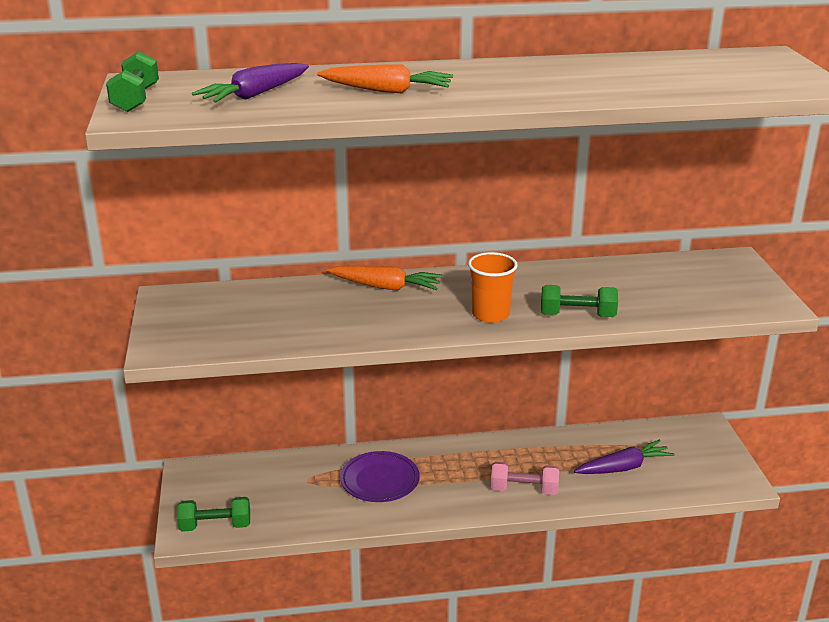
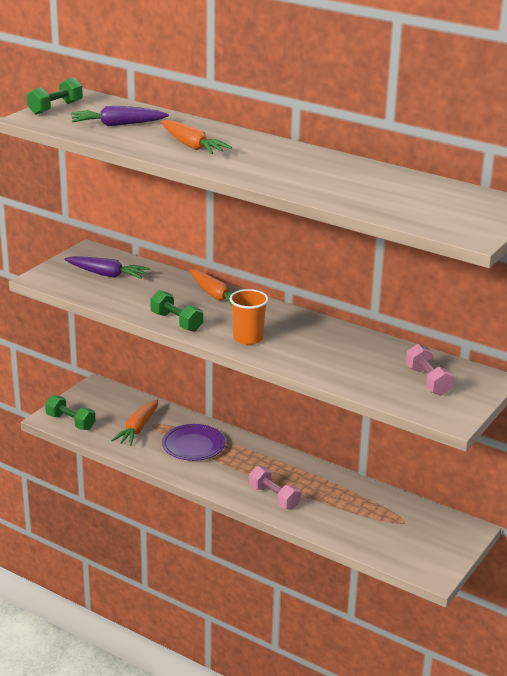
camera: 40 degrees right, 0 degrees up
green dumbbell [541,285,618,317] -> green dumbbell moved to [150,290,203,332]
purple carrot [574,440,675,474] -> purple carrot moved to [64,256,150,279]
none -> orange carrot [111,399,158,446]
none -> pink dumbbell [406,344,454,396]

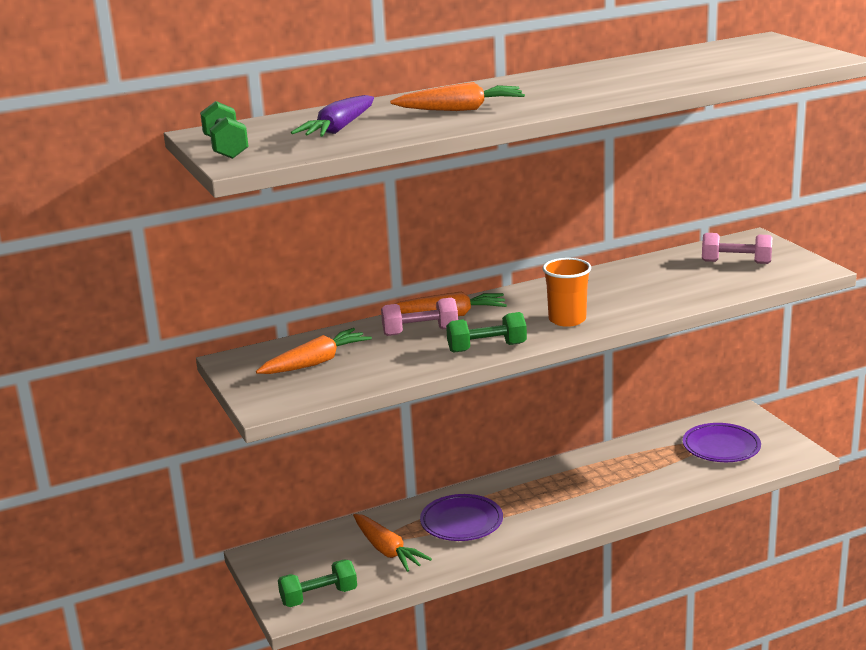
camera: 55 degrees left, 5 degrees down
purple carrot [64,256,150,279] -> orange carrot [256,328,372,374]
pink dumbbell [249,466,301,509] -> pink dumbbell moved to [381,297,458,336]
none -> purple plate [683,423,761,462]

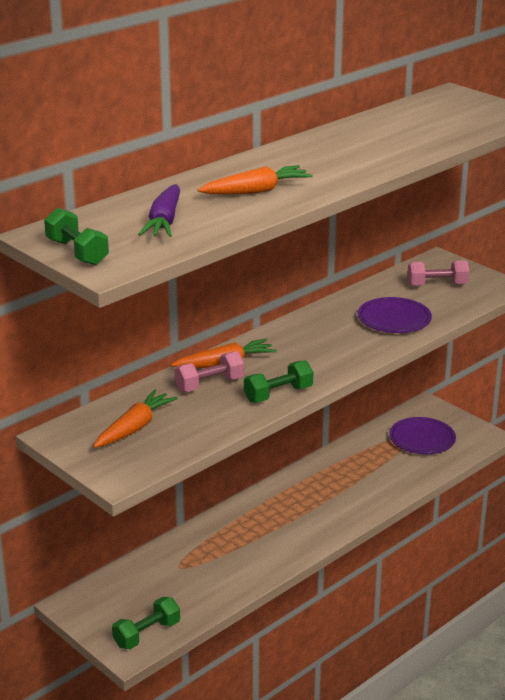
camera: 20 degrees left, 5 degrees up
orange carrot [353,514,432,572] -> none
purple plate [420,494,503,541] -> purple plate moved to [358,297,432,333]
orange cup [542,258,591,327] -> none

